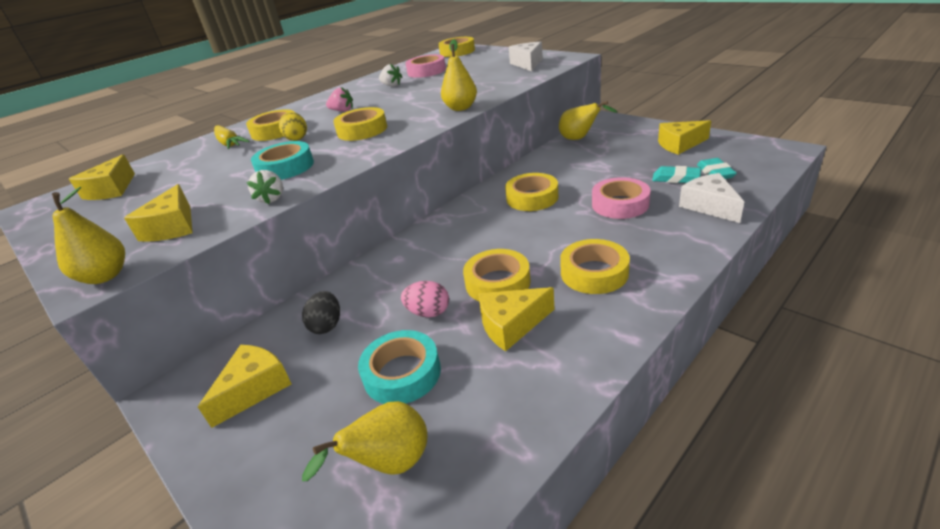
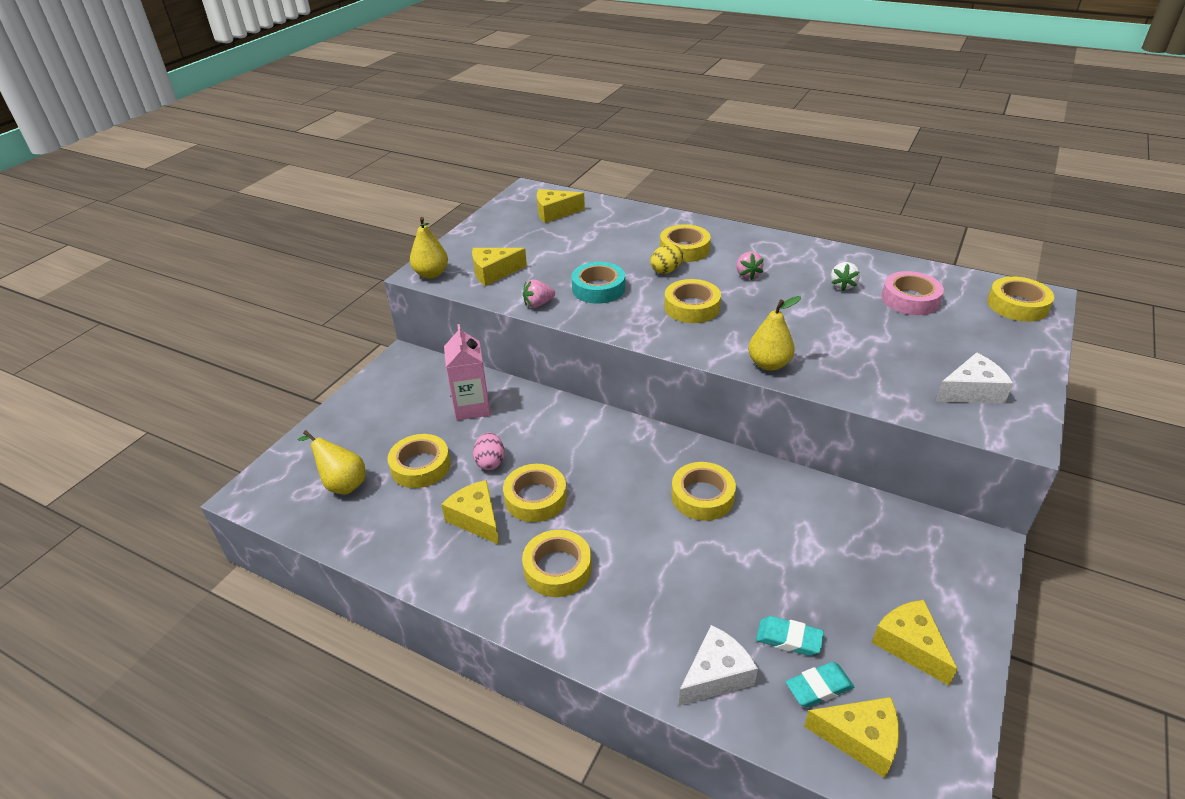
camera: 70 degrees right, 5 degrees up
yellow cheese [198,345,292,428] -> yellow cheese moved to [804,697,899,778]
yellow carrot [214,125,250,149] -> none
white strawberry [247,170,283,204] -> pink strawberry [523,279,555,308]
black egg [302,291,340,334] -> pink carton [444,324,491,421]
turquoise tape [358,330,441,404] -> yellow tape [388,434,450,488]
yellow pear [559,101,617,140] -> none
pink tape [592,177,651,219] -> none
turquoise eraser [652,166,701,183] -> turquoise eraser turned 75 degrees counterclockwise [756,616,824,656]

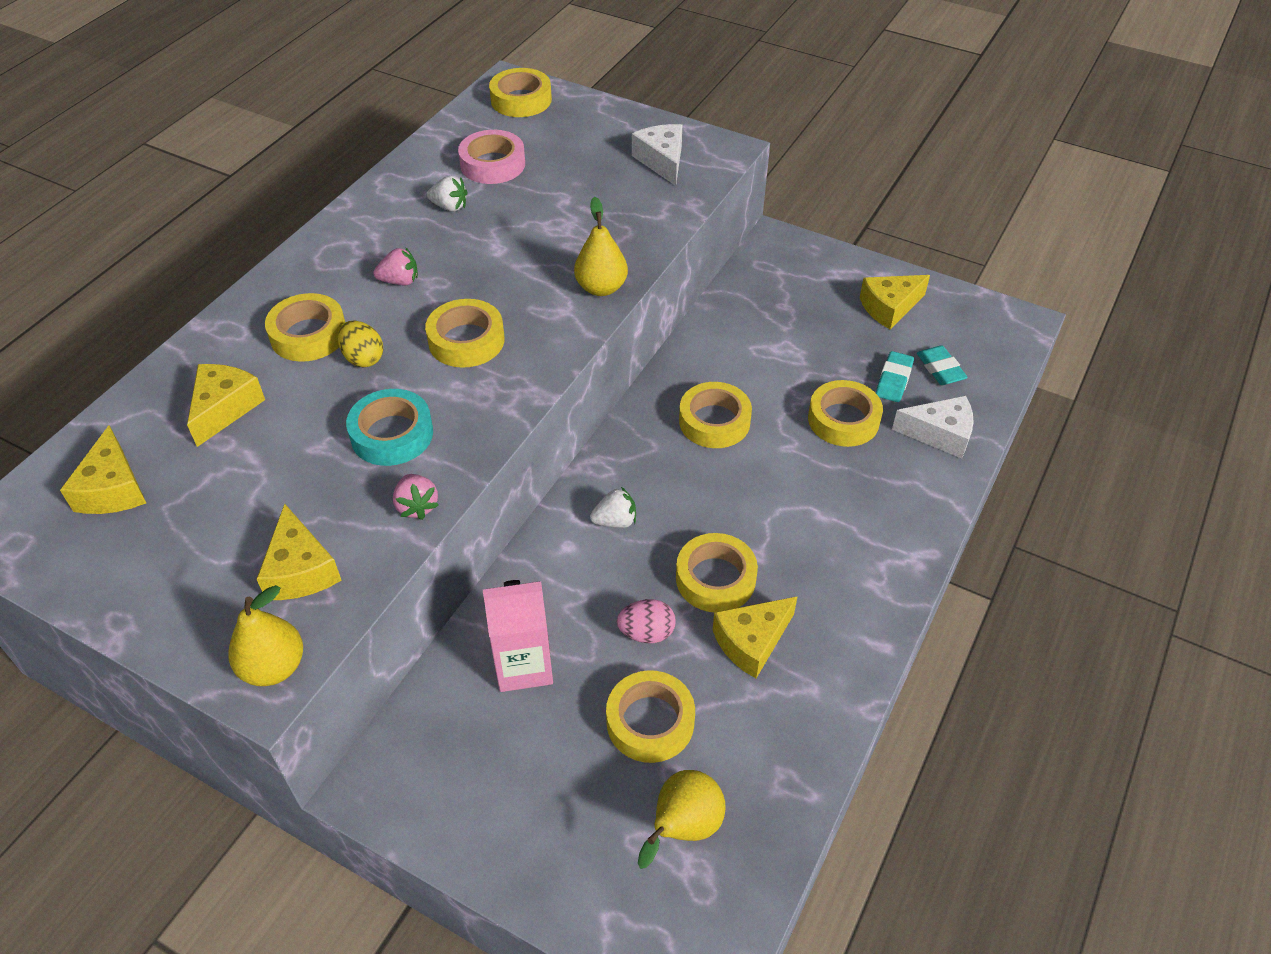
camera: 90 degrees left, 10 degrees up
yellow tape [522,530,592,597] -> yellow tape moved to [808,380,883,447]
white cheese [679,625,758,706] -> white cheese turned 135 degrees clockwise [892,396,974,459]
yellow cheese [804,697,899,778] -> yellow cheese moved to [187,364,265,447]
none -> white strawberry [590,487,636,528]

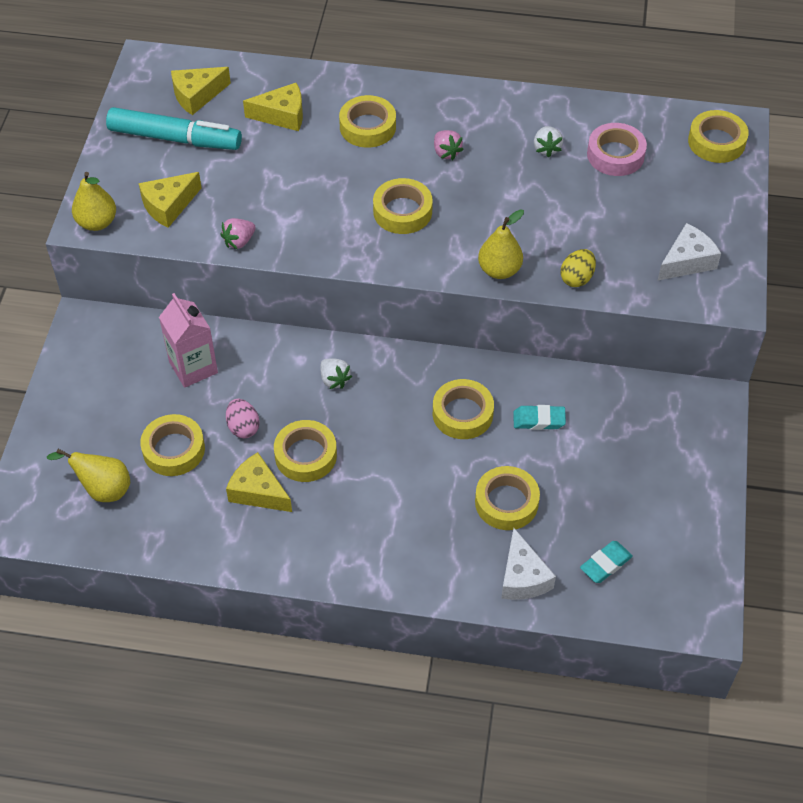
camera: 70 degrees right, 5 degrees up
yellow egg [338,320,383,367] -> yellow egg moved to [561,249,596,287]
turquoise tape [346,389,433,466] -> none
yellow cheese [860,275,930,329] -> none
turquoise eraser [876,351,914,402] -> turquoise eraser moved to [513,405,566,430]
none -> turquoise marker [106,107,242,150]

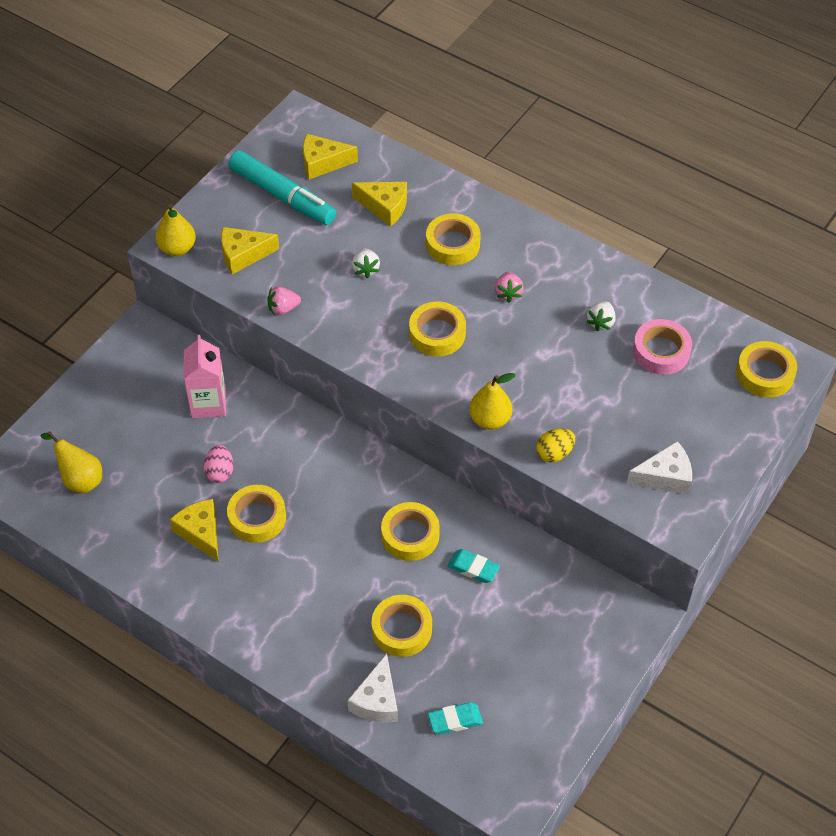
camera: 25 degrees right, 0 degrees up
yellow tape [140,414,205,476] -> none
white strawberry [320,358,352,389] -> white strawberry moved to [352,248,380,278]

